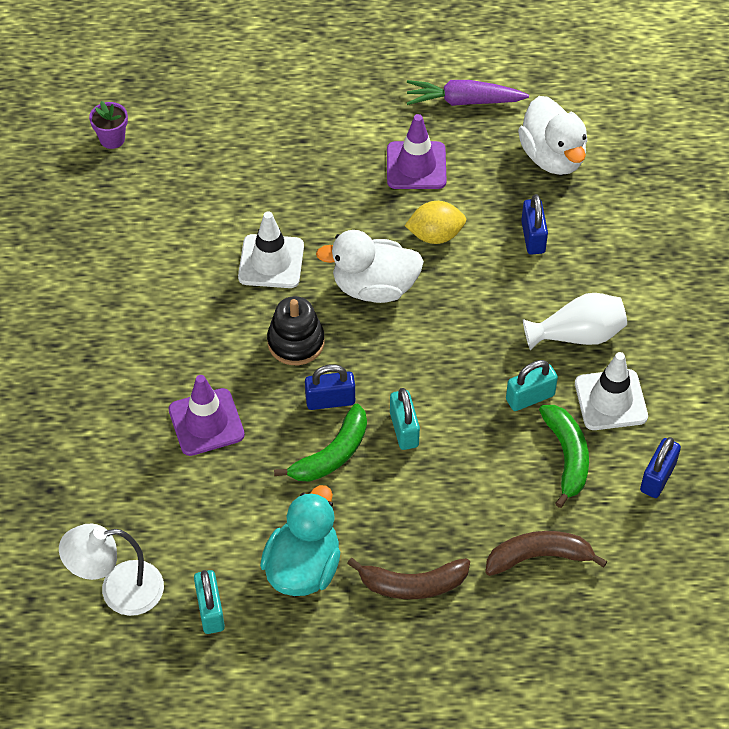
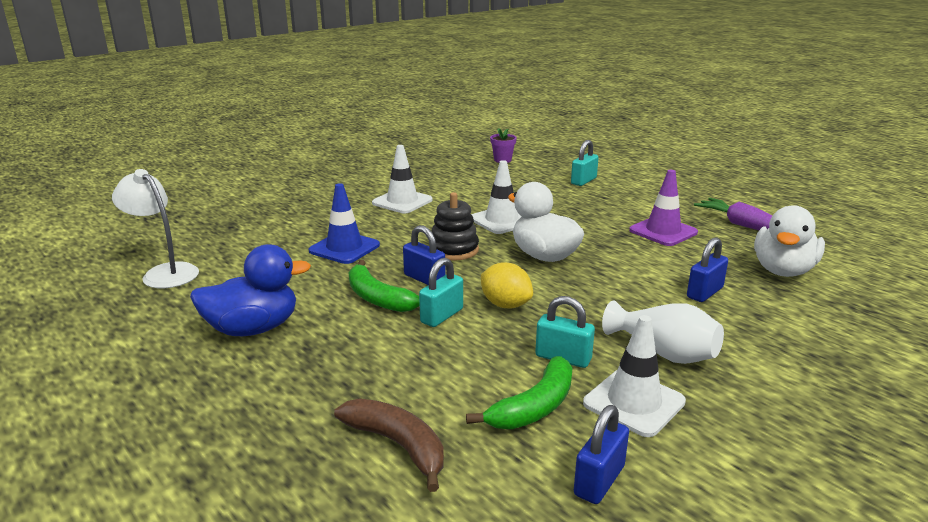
camera: 50 degrees right, 30 degrees down
purple traffic cone [169,375,245,456] -> blue traffic cone [309,183,380,264]
turquoise padlock [194,570,225,634] -> turquoise padlock moved to [571,140,599,186]
turquoise duck [260,485,340,596] -> blue duck [190,244,311,336]
green banana [274,404,367,482] -> green banana turned 45 degrees clockwise [348,260,420,312]
brown banana [347,558,470,599] -> none
yellow lemon [405,201,466,244] -> yellow lemon moved to [481,262,533,308]
blue padlock [640,437,681,498] -> blue padlock turned 45 degrees counterclockwise [574,405,629,504]
none -> white traffic cone [372,145,433,213]

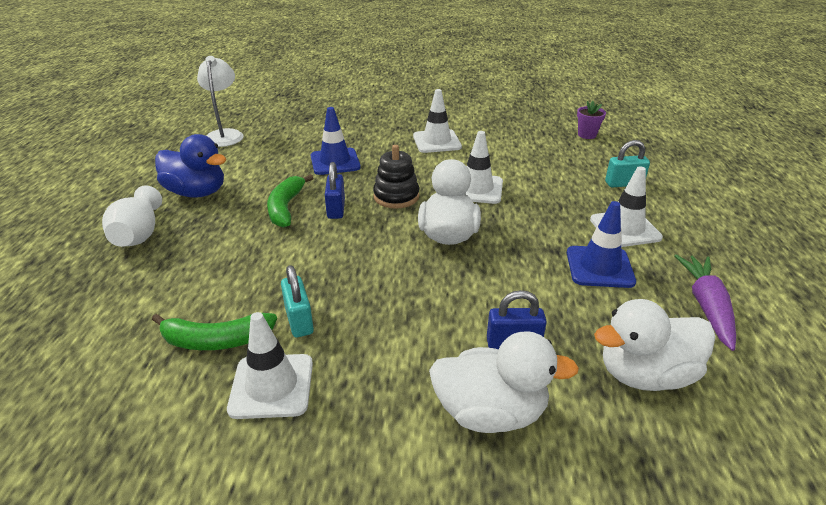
camera: 45 degrees right, 10 degrees up
brown banana [334,398,444,492] -> none
turquoise padlock [419,258,463,327] -> none
yellow lemon [481,262,533,308] -> none
blue padlock [574,405,629,504] -> none
white vase [602,300,724,364] -> white vase moved to [102,185,162,247]
purple traffic cone [629,170,698,246] -> blue traffic cone [567,201,636,288]
none -> white duck [429,331,579,433]
none -> white traffic cone [590,166,663,247]

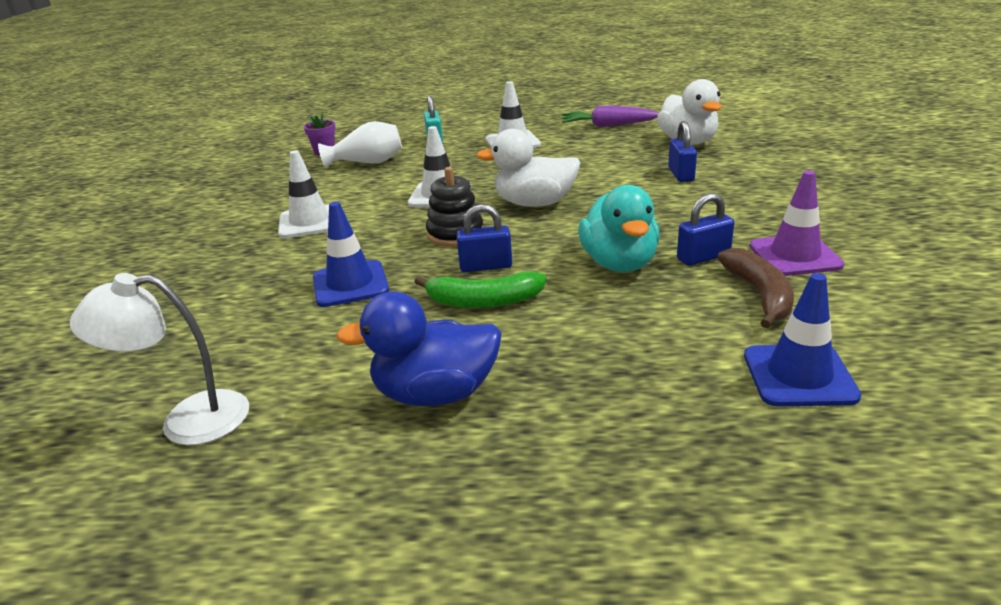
camera: 90 degrees left, 5 degrees down
white vase [102,185,162,247] -> white vase moved to [318,121,402,168]
green banana [152,313,277,350] -> brown banana [717,248,794,328]
blue duck [155,134,227,198] -> blue duck turned 120 degrees counterclockwise [336,292,502,406]
white traffic cone [227,312,313,419] -> purple traffic cone [750,171,844,276]
turquoise padlock [281,265,314,338] -> blue padlock [677,193,734,266]
white duck [429,331,579,433] -> none
blue traffic cone [567,201,636,288] -> blue traffic cone moved to [744,273,861,406]
none -> turquoise duck [578,185,660,272]

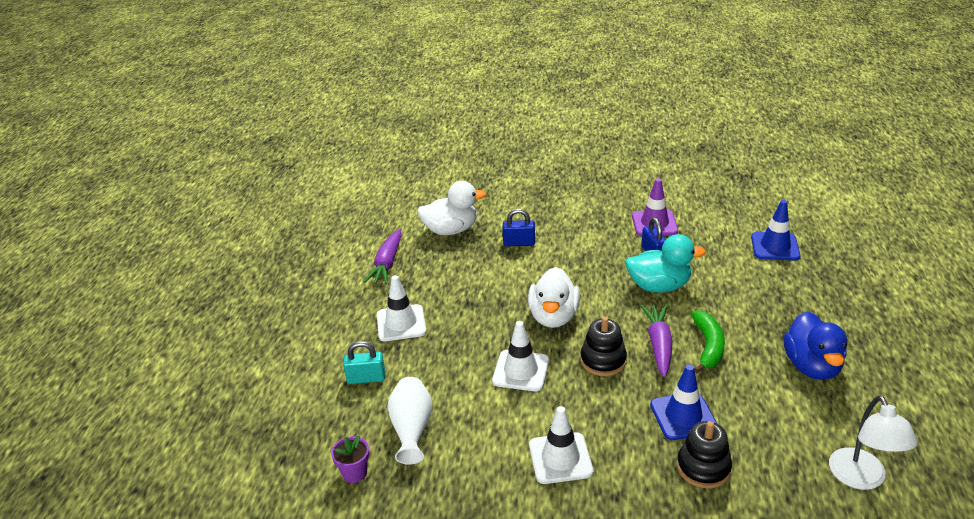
camera: 85 degrees left, 5 degrees up
blue padlock [456,204,512,272] -> purple carrot [640,305,672,377]
brown banana [717,248,794,328] -> none
none -> black stacking toy [677,421,732,488]

